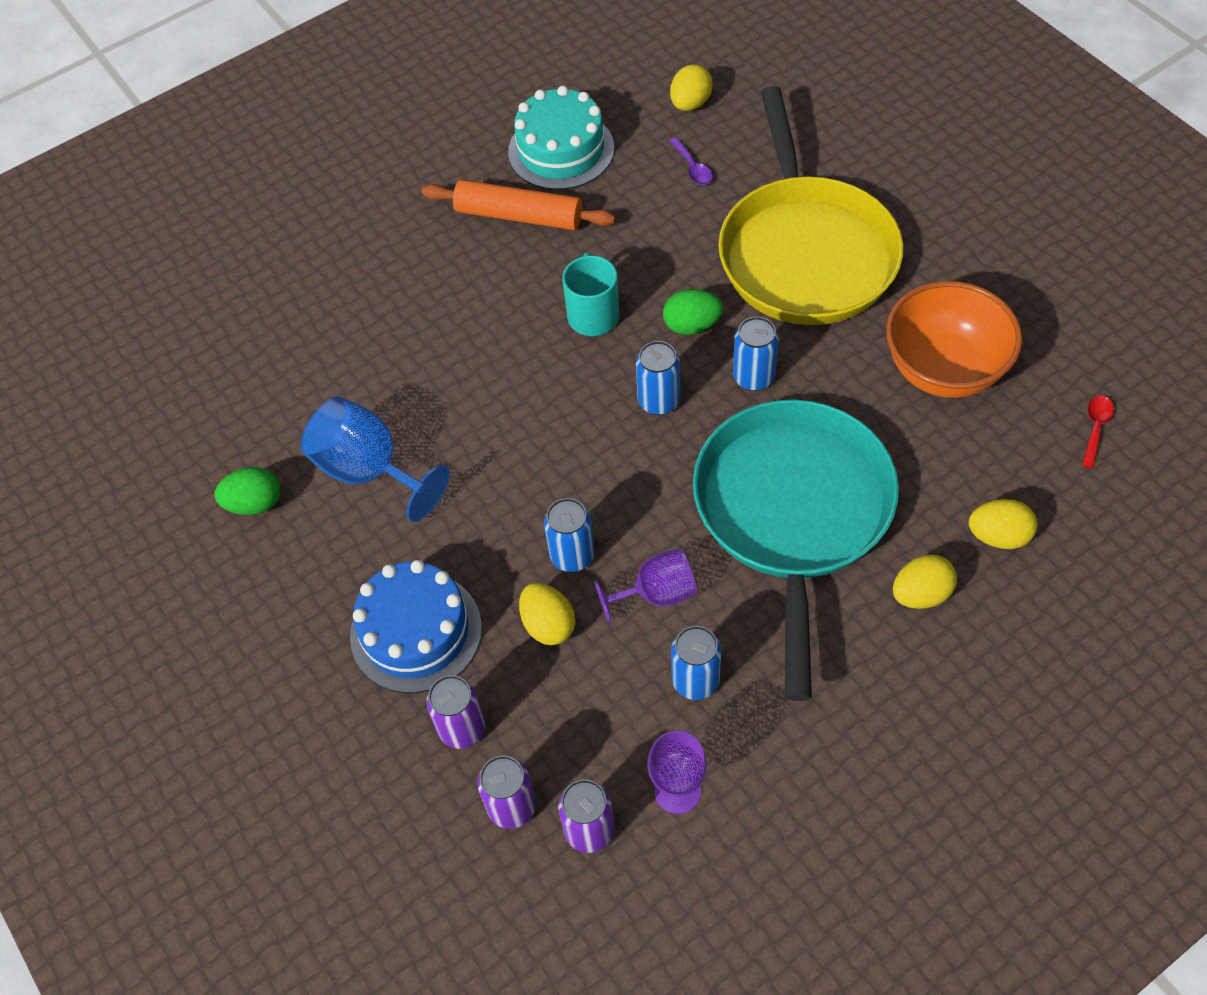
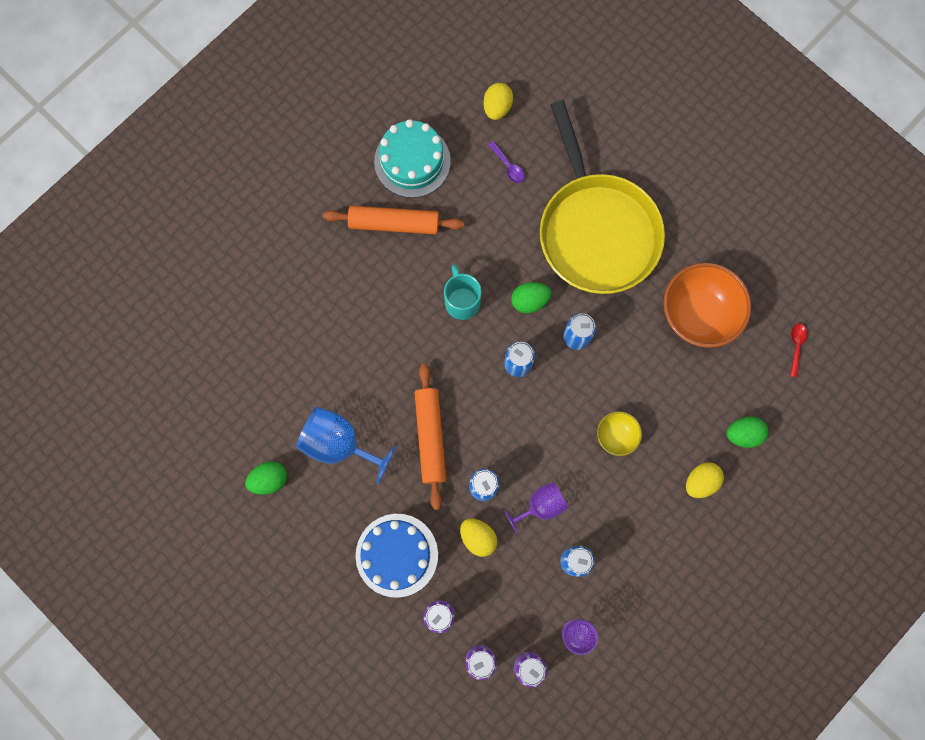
camera: 15 degrees left, 20 degrees up
turquoise pan [693,399,899,701] -> yellow bowl [597,411,642,456]
yellow egg [969,499,1037,549] -> green egg [727,416,768,448]
none -> orange rolling pin [415,363,446,510]

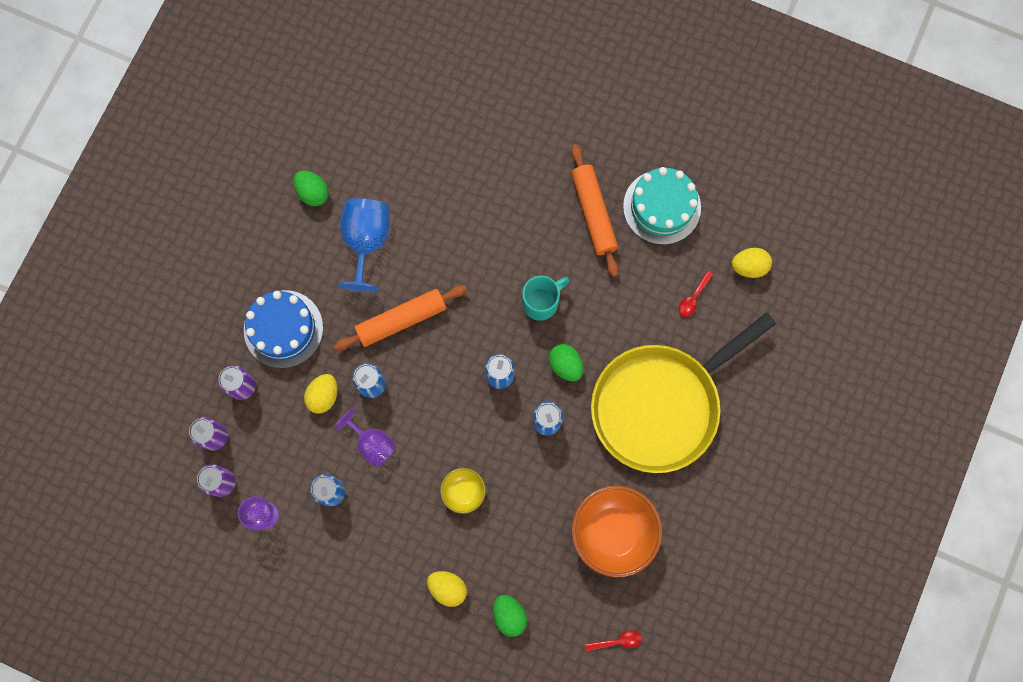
camera: 70 degrees right, 0 degrees up
purple spoon [488,141,525,183] -> red spoon [679,271,713,317]

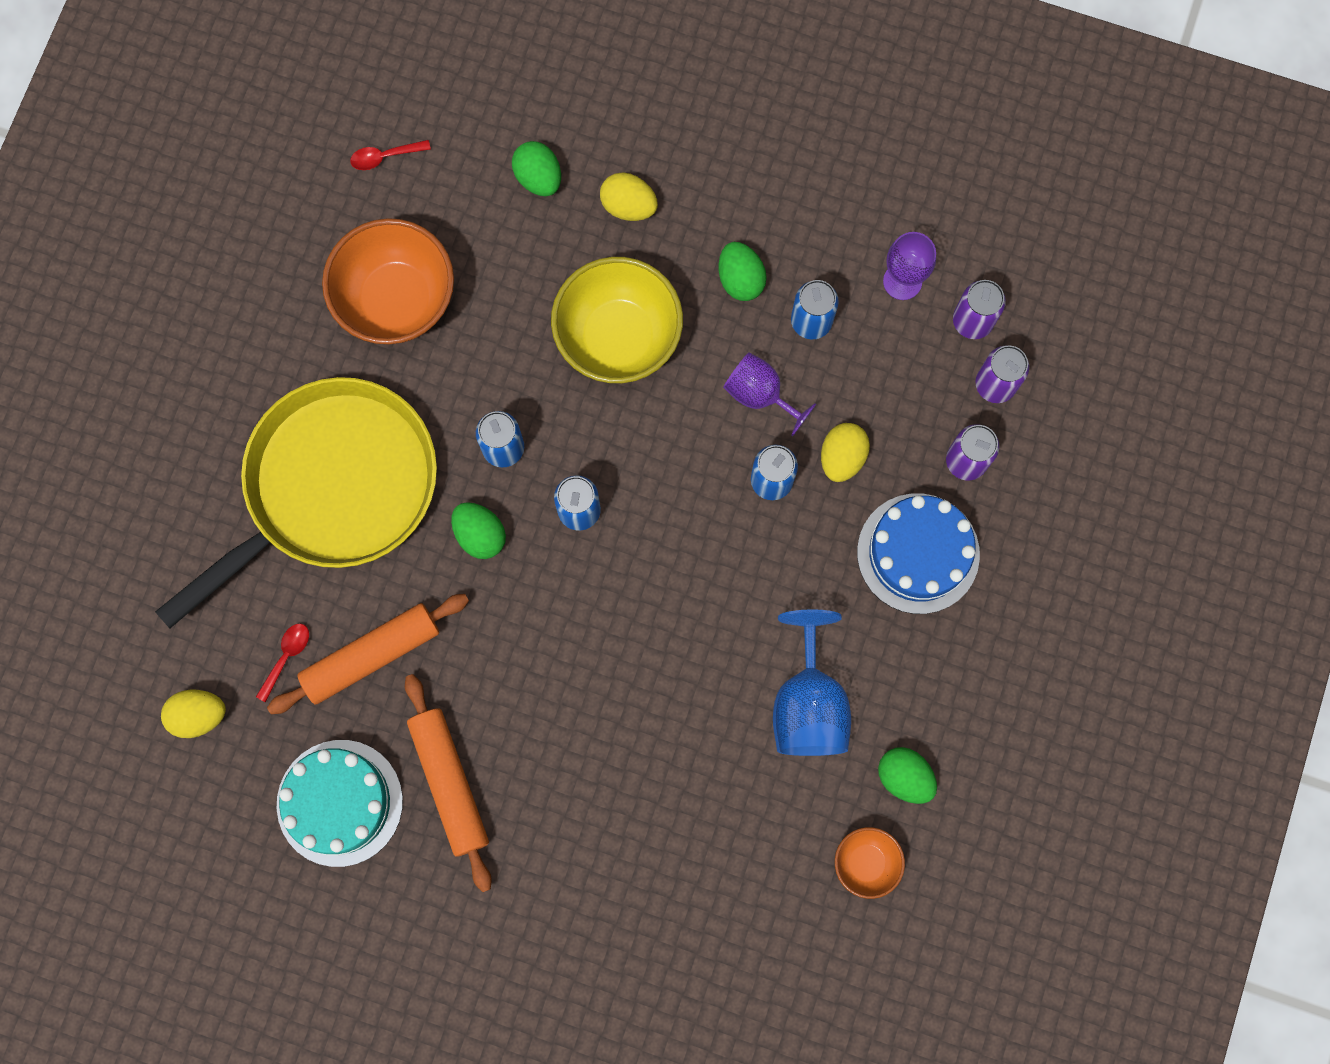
camera: 175 degrees right, 0 degrees up
orange rolling pin [334,285,467,351] -> orange rolling pin moved to [267,594,469,714]
yellow bowl [440,468,486,514] -> yellow bowl [551,257,683,383], size x1.96
turquoise mug [522,276,569,321] -> none
none -> green egg [719,242,767,301]
none -> orange bowl [835,827,905,899]

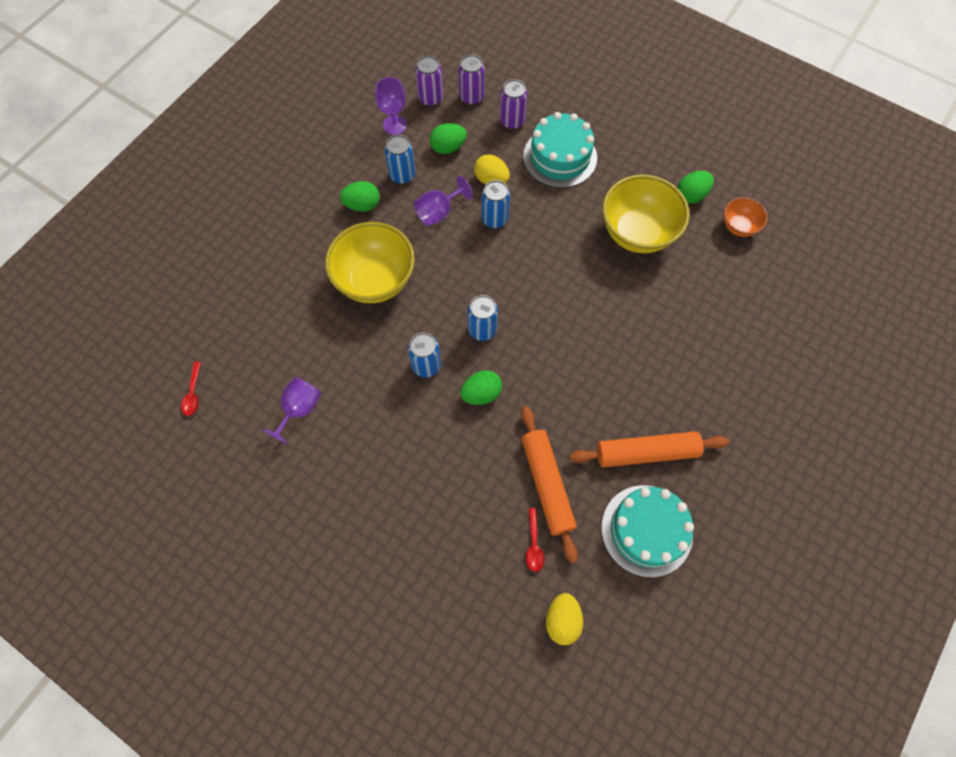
camera: 75 degrees left, 10 degrees down
yellow pan [155,377,437,628] -> none
red spoon [256,623,309,702] -> red spoon turned 135 degrees counterclockwise [526,508,545,572]
orange bowl [322,218,454,344] -> purple goblet [262,377,321,444]
green egg [512,141,561,196] -> green egg moved to [429,123,467,154]
yellow egg [600,173,658,221] -> none
blue goblet [773,610,851,756] -> yellow bowl [602,175,690,253]
blue cake [857,493,980,614] -> turquoise cake [523,112,597,188]

